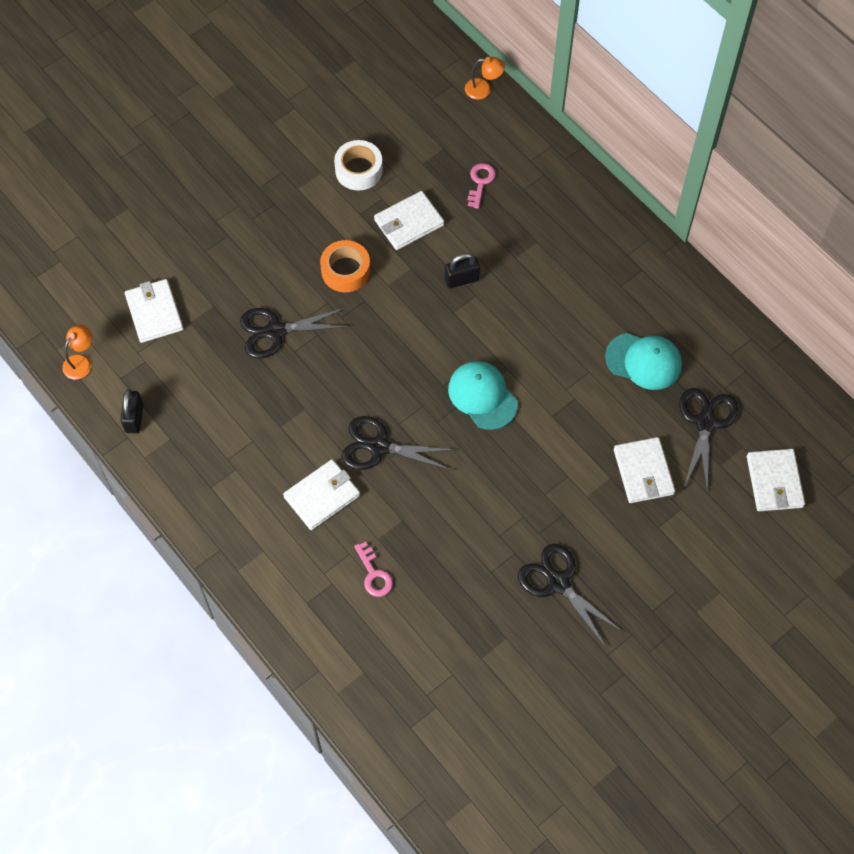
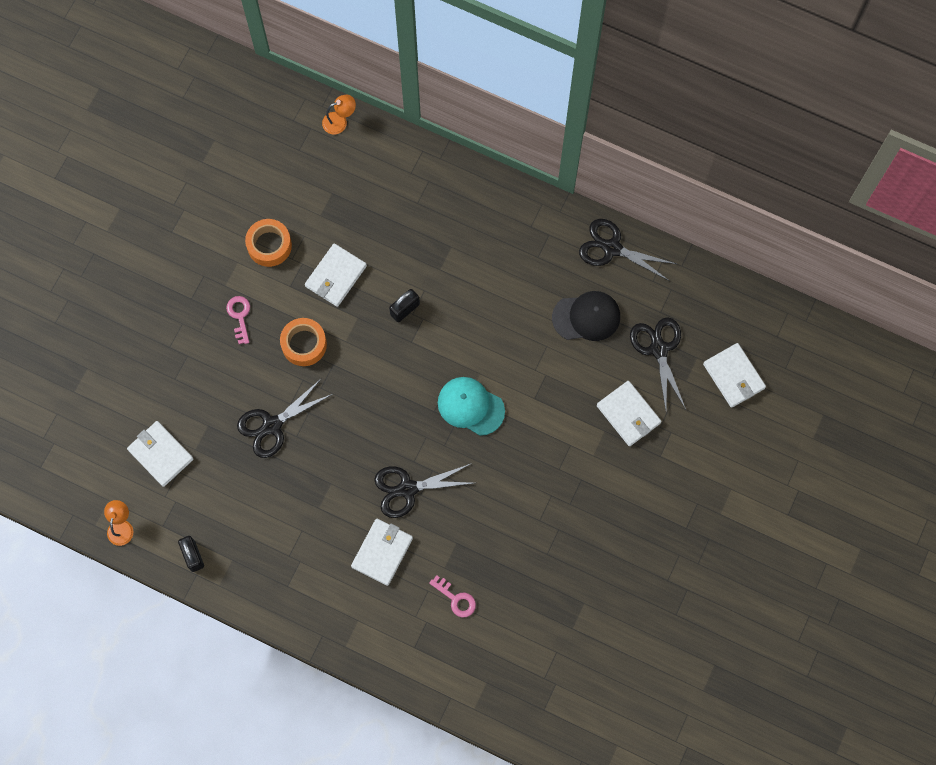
camera: 25 degrees left, 10 degrees up
white tape [334,140,383,190] -> orange tape [245,219,292,267]
pink key [467,163,496,209] -> pink key moved to [226,296,250,344]
black scissors [518,544,623,646] -> black scissors moved to [579,219,676,281]
turquoise cap [605,333,682,390] -> black cap [552,291,620,341]

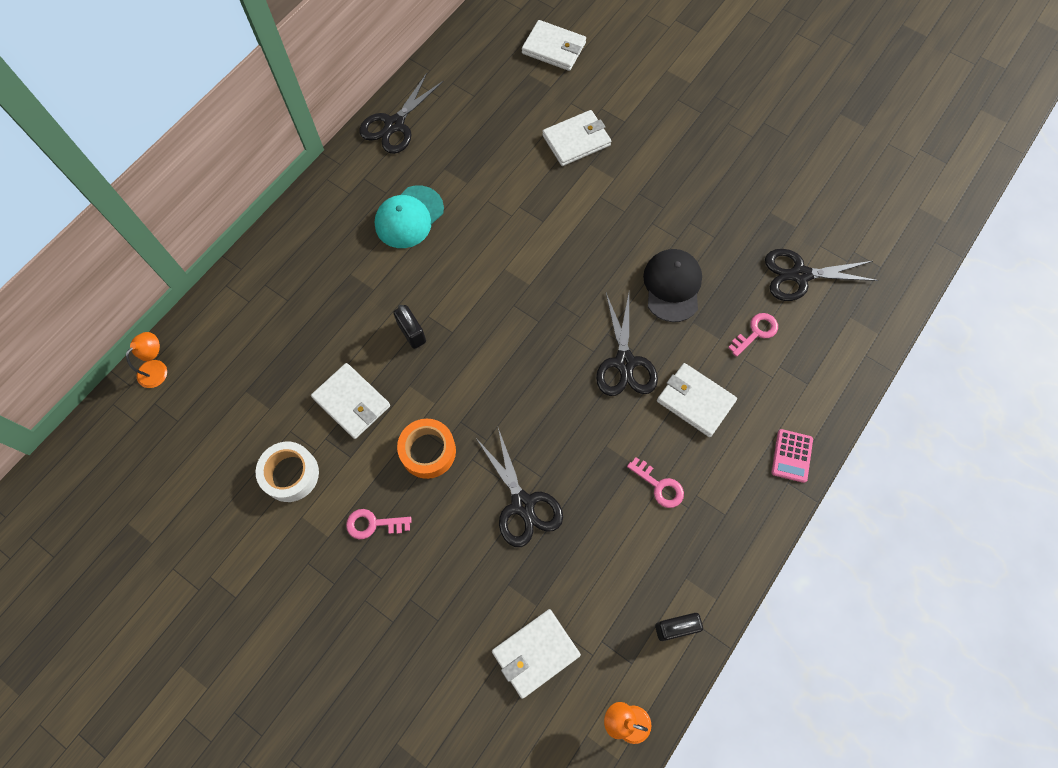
camera: 80 degrees left, 5 degrees down
orange tape [245,219,292,267] -> white tape [256,442,319,502]
orange lamp [322,95,356,134] -> orange lamp turned 45 degrees clockwise [126,332,167,388]
turquoise cap [438,377,505,436] -> turquoise cap moved to [375,186,444,248]
black cap [552,291,620,341] -> black cap moved to [643,249,702,322]
black scissors [630,317,686,410] -> black scissors moved to [765,249,879,301]
white wallet [703,343,766,408] -> white wallet turned 45 degrees clockwise [522,20,586,71]
none -> pink key [627,457,684,508]
none -> pink calculator [772,429,813,483]

